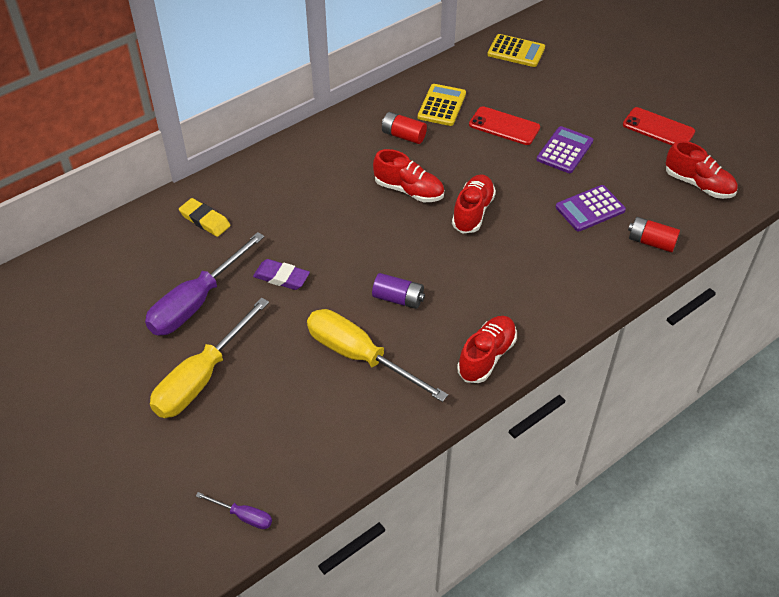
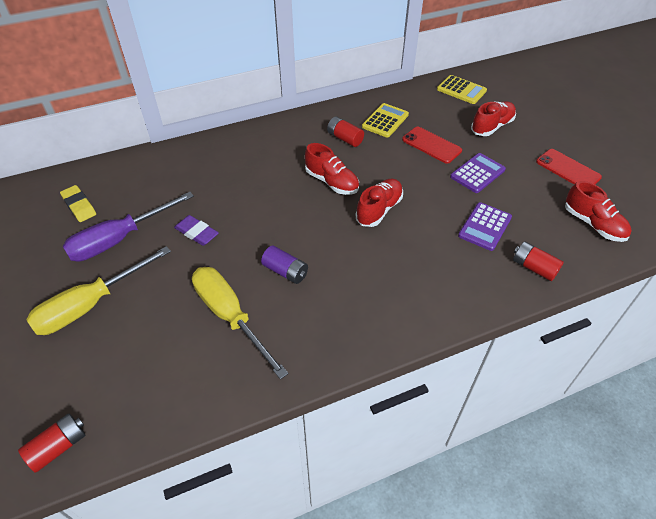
camera: 15 degrees right, 0 degrees up
yellow eraser [179,198,231,237] -> yellow eraser moved to [60,185,96,222]
purple screwdriver [196,492,272,529] -> red battery [18,414,85,473]
red shoe [457,316,517,383] -> red shoe moved to [471,101,516,136]
purple calculator [556,185,626,231] -> purple calculator turned 45 degrees counterclockwise [458,202,512,251]

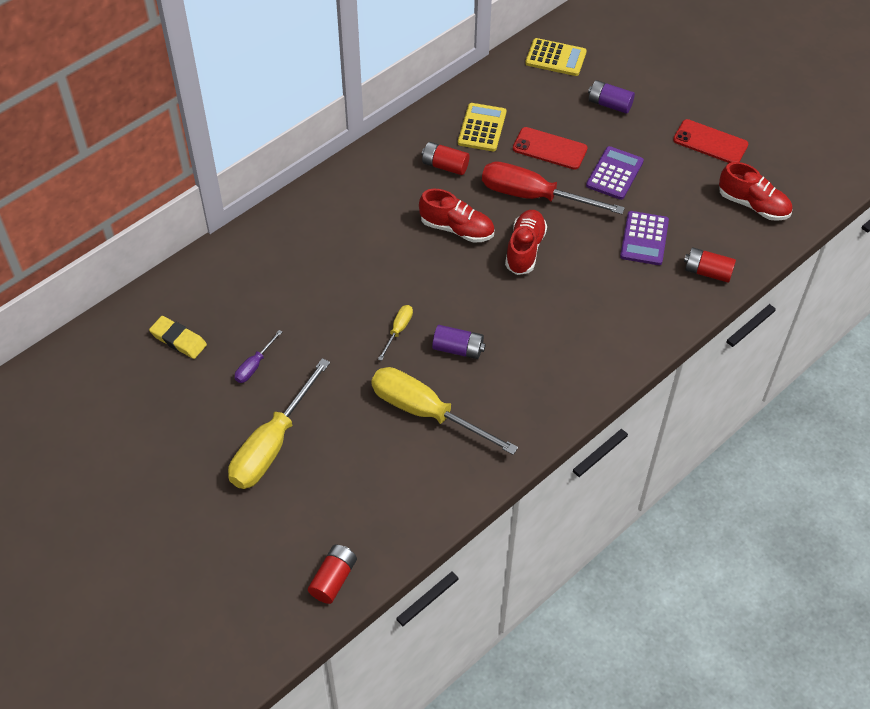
camera: 20 degrees left, 5 degrees up
purple screwdriver [63,192,194,261] -> purple screwdriver [235,330,282,383], size x0.45
purple eraser [174,215,219,246] -> none
red shoe [471,101,516,136] -> purple battery [588,80,635,114]
none -> yellow screwdriver [378,305,413,361]
none -> red screwdriver [482,161,625,214]

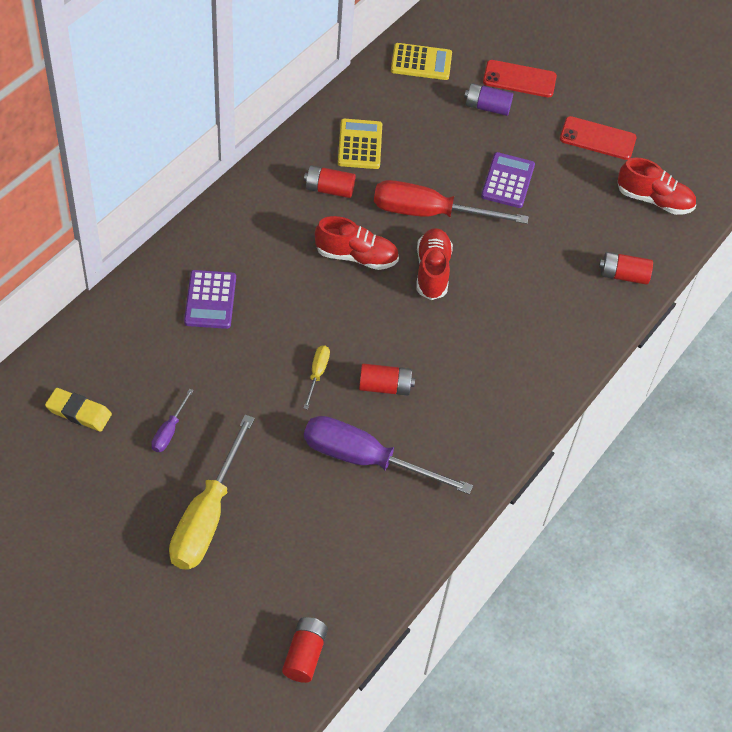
camera: 15 degrees left, 0 degrees up
yellow screwdriver [371,367,518,455] -> purple screwdriver [304,416,473,495]
purple battery [432,325,486,359] -> red battery [359,363,415,396]
red phone [513,127,588,170] -> red phone moved to [483,60,557,97]
purple calculator [620,211,669,265] -> purple calculator moved to [184,270,236,329]

